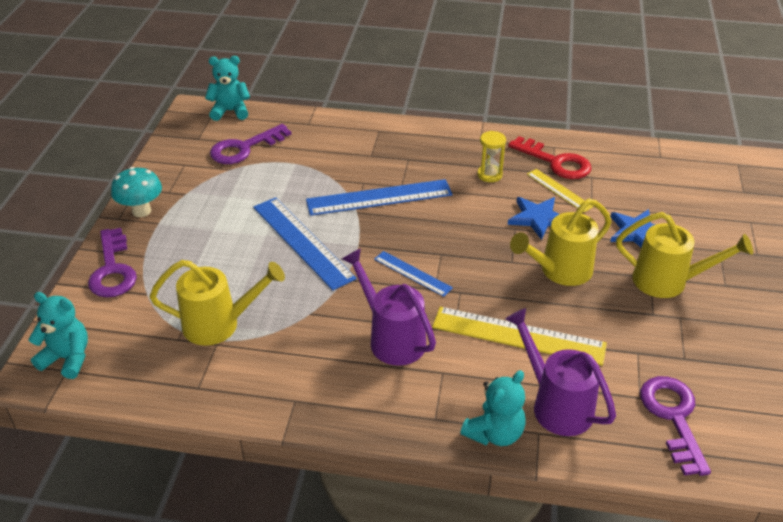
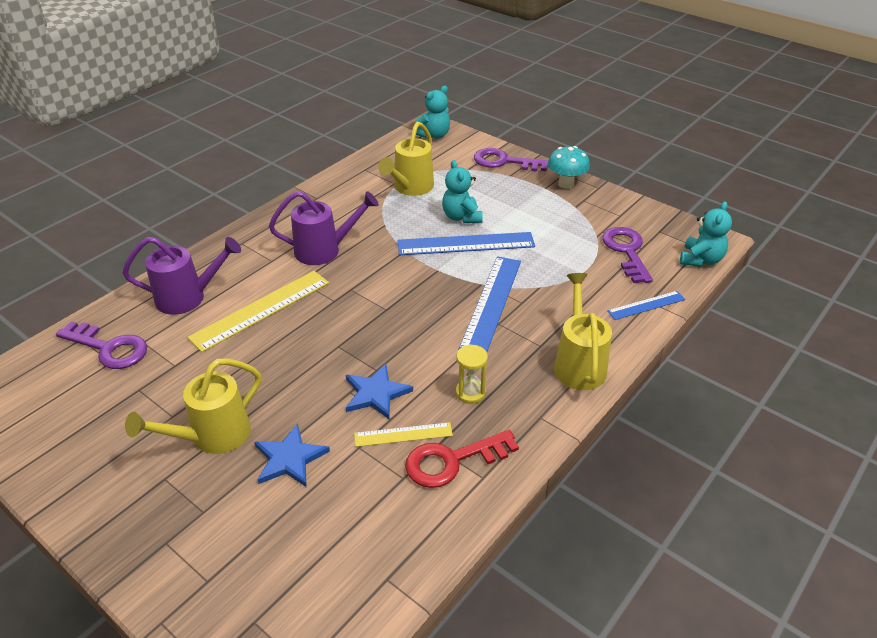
camera: 120 degrees right, 0 degrees up
blue ruler [374,251,453,297] -> blue ruler moved to [607,291,685,320]
turquoise teddy bear [460,370,526,446] -> turquoise teddy bear moved to [442,160,483,223]
yellow watering can [510,199,611,286] -> yellow watering can moved to [554,273,612,390]

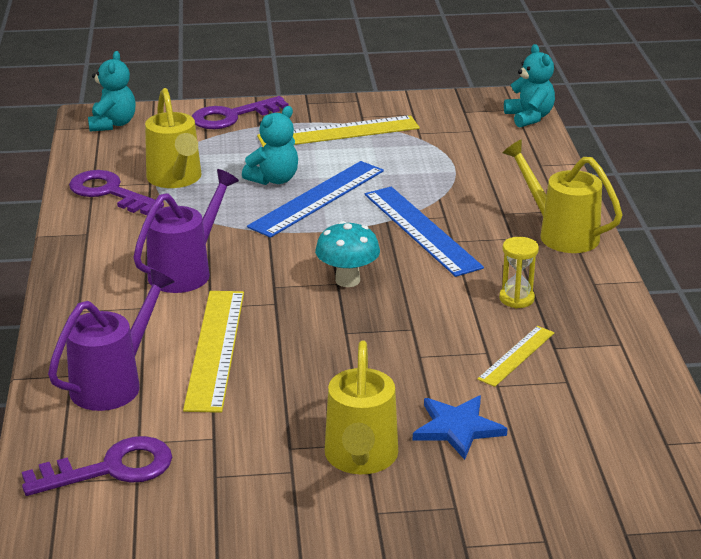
camera: 45 degrees left, 10 degrees down
blue star [346,363,413,419] -> none
red key [405,430,519,488] -> none
turquoise teddy bear [442,160,483,223] -> turquoise teddy bear turned 75 degrees counterclockwise [242,106,298,185]
turquoise mushroom [548,146,590,189] -> turquoise mushroom moved to [315,221,380,287]
purple key [602,227,653,283] -> purple key moved to [69,170,164,215]
blue ruler [607,291,685,320] -> none
none -> yellow ruler [257,115,420,147]

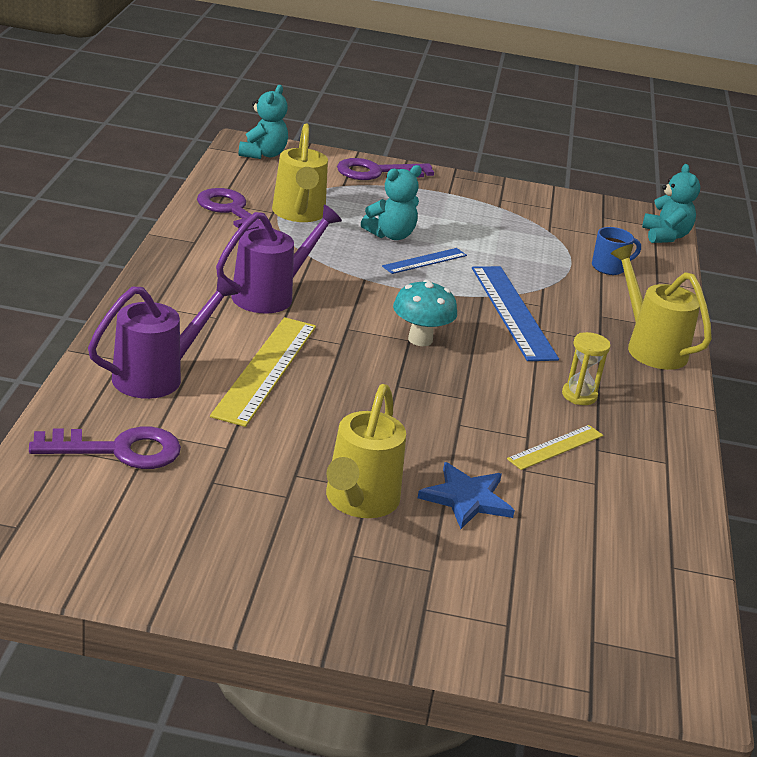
camera: 10 degrees right, 0 degrees up
blue ruler [247,161,384,238] -> blue ruler [382,248,467,274], size x0.55
yellow ruler [257,115,420,147] -> none
none -> blue mug [592,227,641,275]

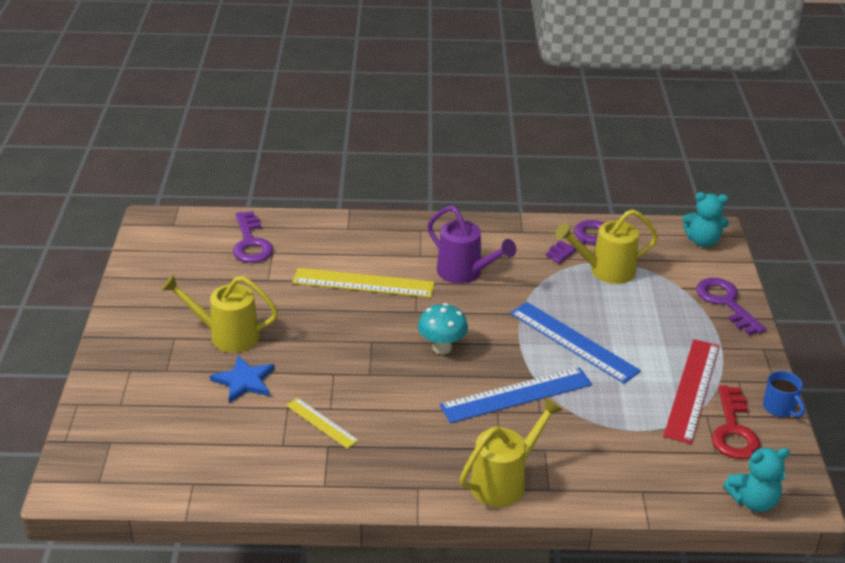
camera: 85 degrees right, 5 degrees up
purple watering can [88,275,238,399] -> none
turquoise teddy bear [361,165,422,240] -> none
blue ruler [382,248,467,274] -> blue ruler [510,302,641,384], size x1.82
yellow hourglass [562,332,611,405] -> none
blue mug [592,227,641,275] -> blue mug moved to [763,371,805,417]
none -> red ruler [663,339,720,444]
none -> red key [712,385,761,459]

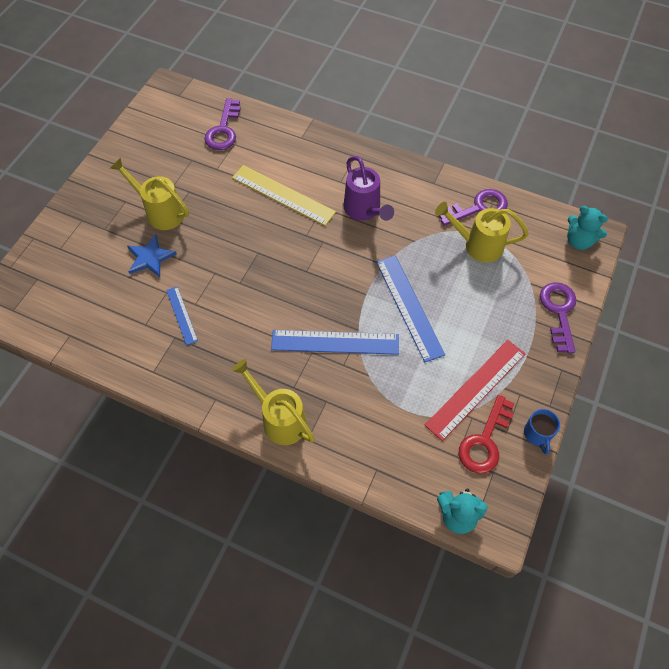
camera: 25 degrees right, 25 degrees up
yellow ruler [286,398,359,449] -> blue ruler [166,286,198,345]
turquoise mushroom [418,303,468,354] -> none
yellow watering can [460,397,563,507] -> yellow watering can turned 120 degrees counterclockwise [232,359,315,445]

